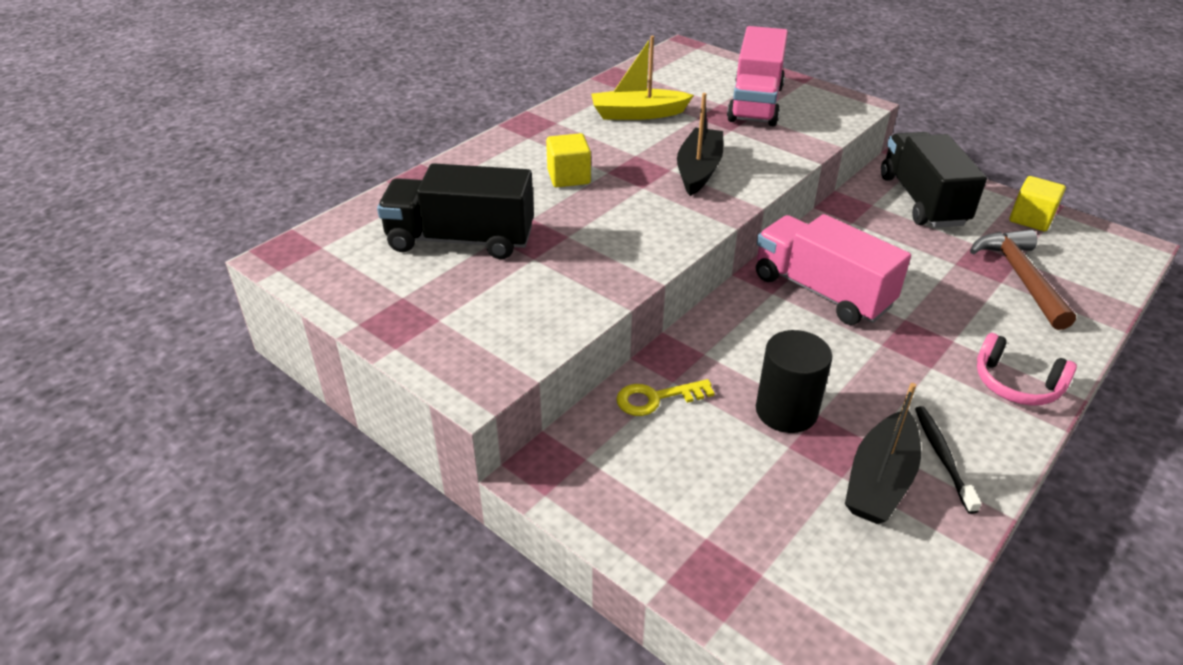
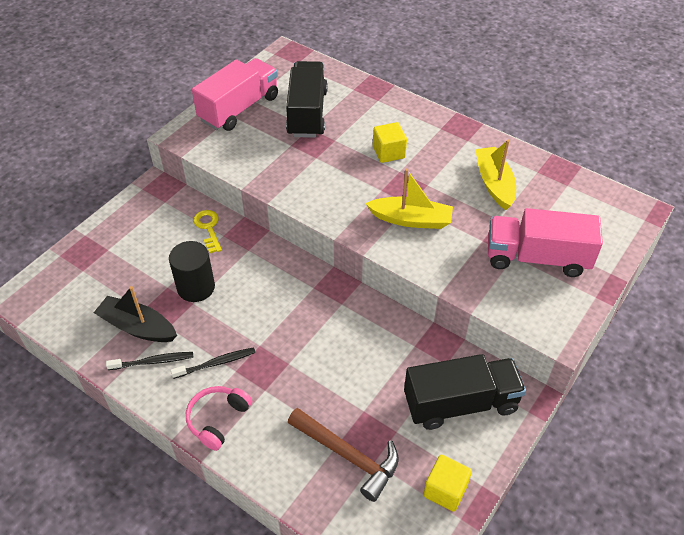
camera: 85 degrees right, 10 degrees up
black boat [677,93,723,196] -> yellow boat [365,169,453,229]
pink truck [756,214,911,325] -> pink truck moved to [192,58,278,131]
brown hammer [970,229,1076,330] -> brown hammer turned 45 degrees clockwise [287,408,399,502]
none -> black toothbrush [171,347,255,379]

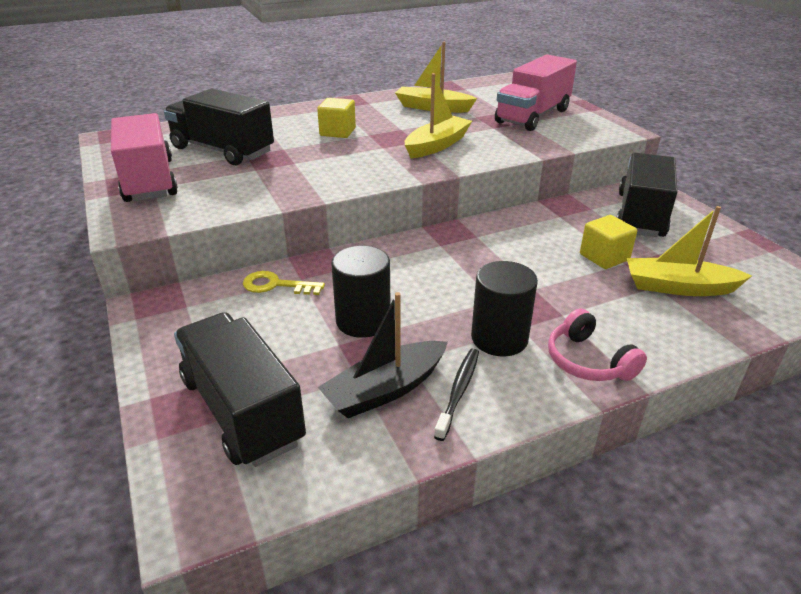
camera: 60 degrees left, 15 degrees down
black toothbrush [171,347,255,379] -> black cylinder [471,261,538,356]
brown hammer [287,408,399,502] -> yellow boat [627,206,752,296]
yellow cube [423,455,472,512] -> yellow cube moved to [580,215,637,269]
none -> black truck [174,312,306,467]

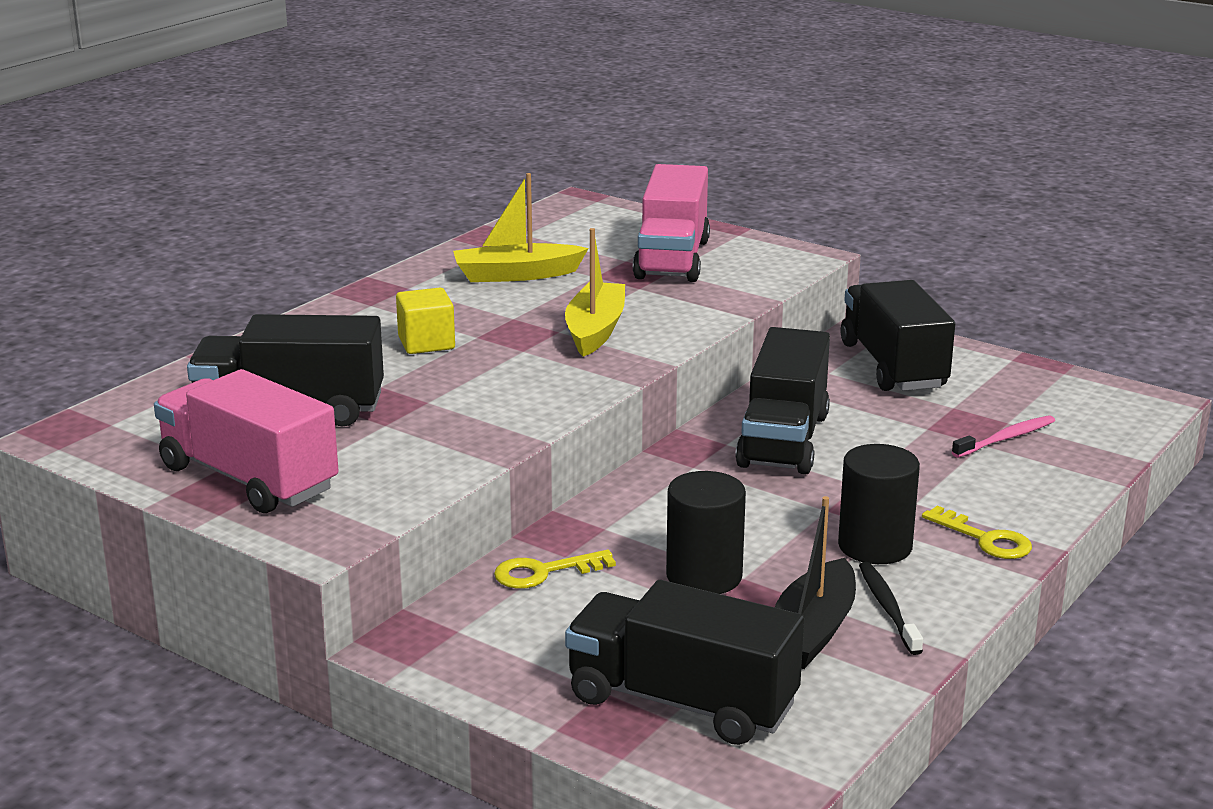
camera: 30 degrees left, 10 degrees down
pink headphones [548,308,647,381] -> yellow key [922,506,1032,559]
yellow cube [580,215,637,269] -> none
yellow boat [627,206,752,296] -> pink toothbrush [952,415,1055,458]
none -> black truck [735,327,830,475]

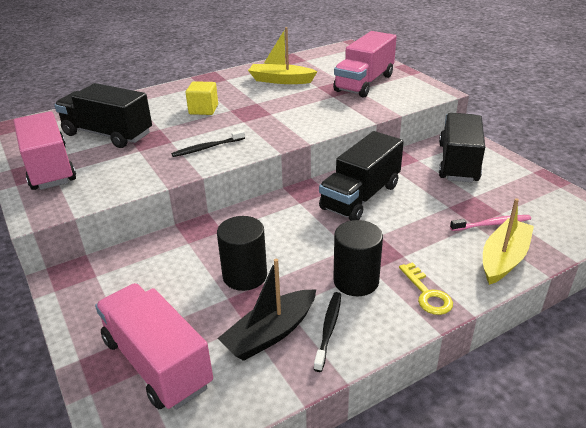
camera: 25 degrees right, 10 degrees up
yellow key [494,550,616,589] -> none
yellow boat [565,228,625,357] -> yellow boat moved to [483,198,534,285]
black truck [565,580,804,745] -> pink truck [95,283,213,410]
none -> black toothbrush [171,130,245,157]

